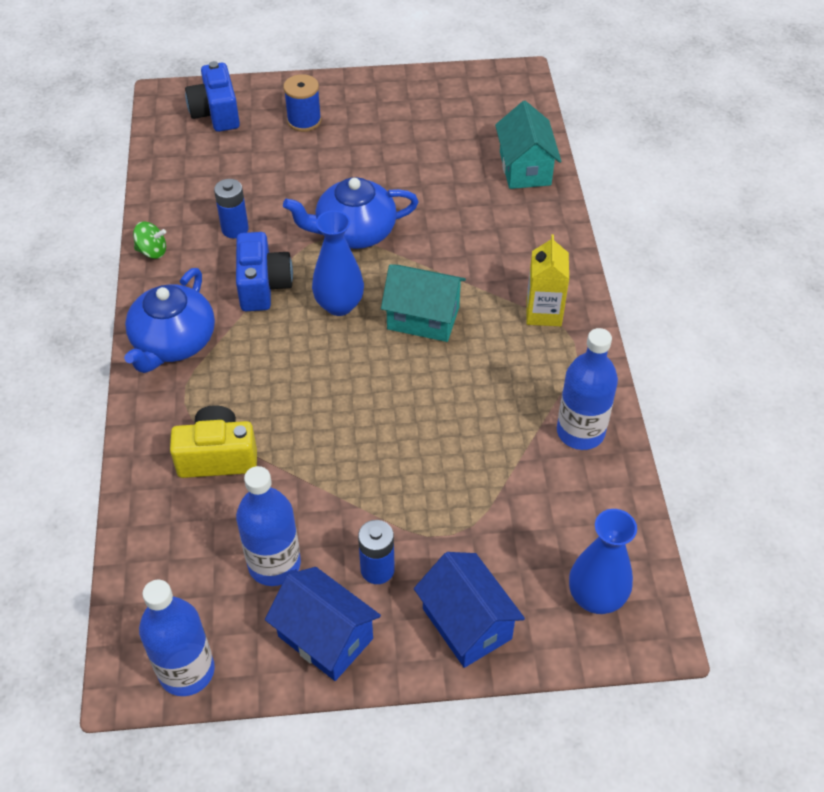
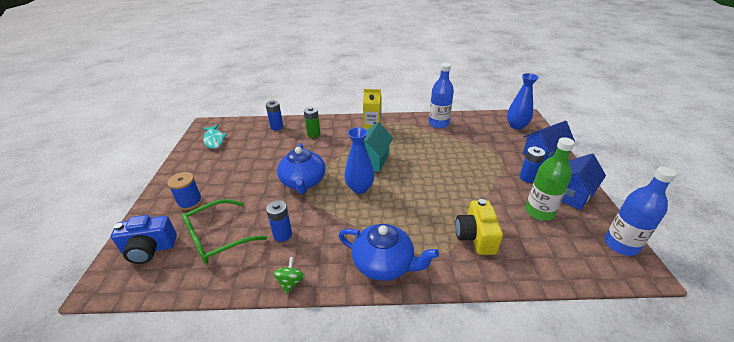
camera: 85 degrees left, 15 degrees down
blue camera [236,232,293,311] -> none
blue bottle [236,466,301,586] -> green bottle [525,137,575,221]
turquoise house [495,101,561,189] -> blue battery [266,101,283,130]
none -> green glasses [182,199,267,264]
none -> turquoise fish [202,124,227,149]
none -> green battery [304,107,320,138]

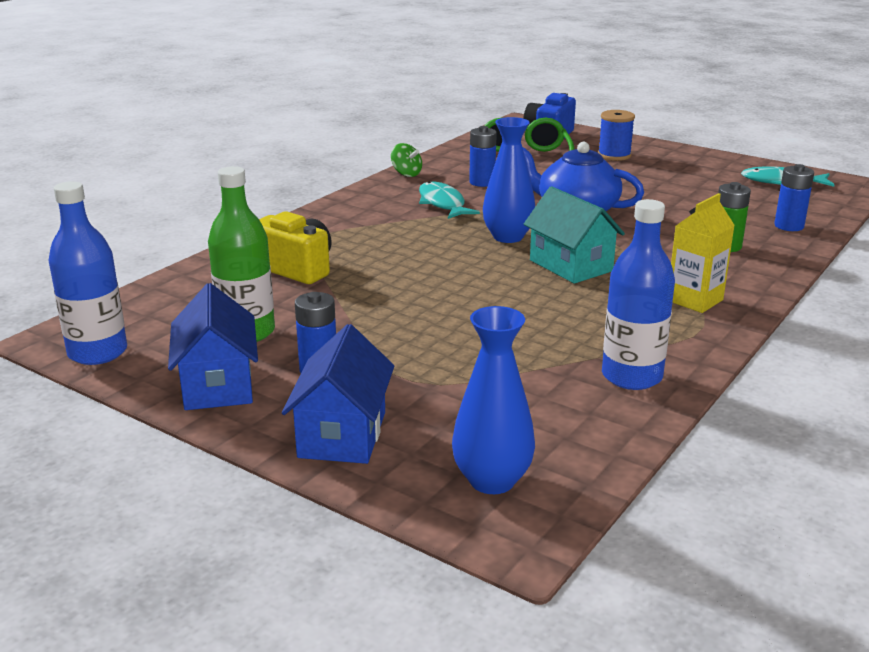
camera: 125 degrees right, 10 degrees down
blue teapot [339,224,439,281] -> none
none -> turquoise fish [419,181,480,219]

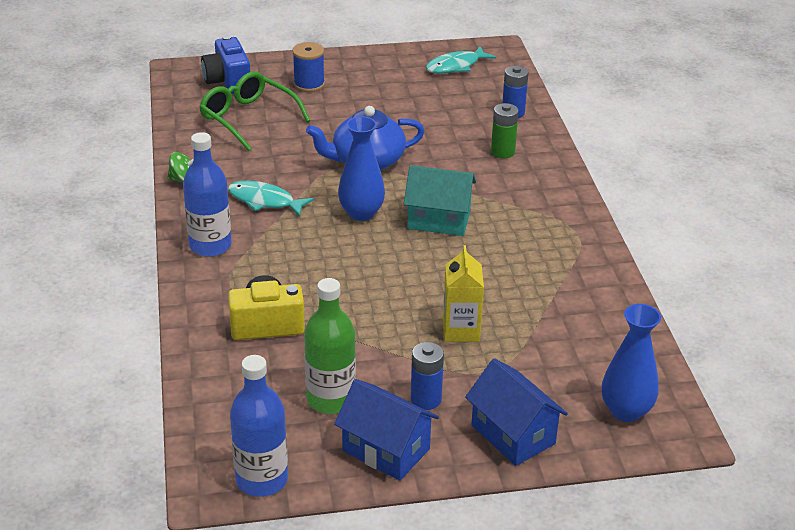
camera: 45 degrees left, 10 degrees up
blue battery [469,126,497,187] -> none
blue bottle [602,199,675,390] -> blue bottle moved to [183,132,232,257]
yellow carton [671,193,735,313] -> yellow carton moved to [443,245,484,342]

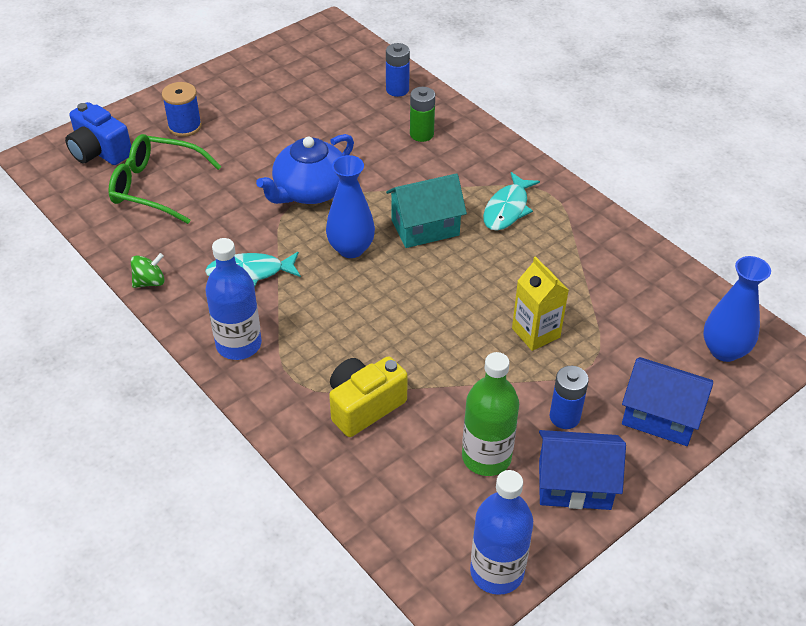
camera: 30 degrees left, 10 degrees up
turquoise fish [426,46,496,74] -> turquoise fish moved to [483,172,540,231]

